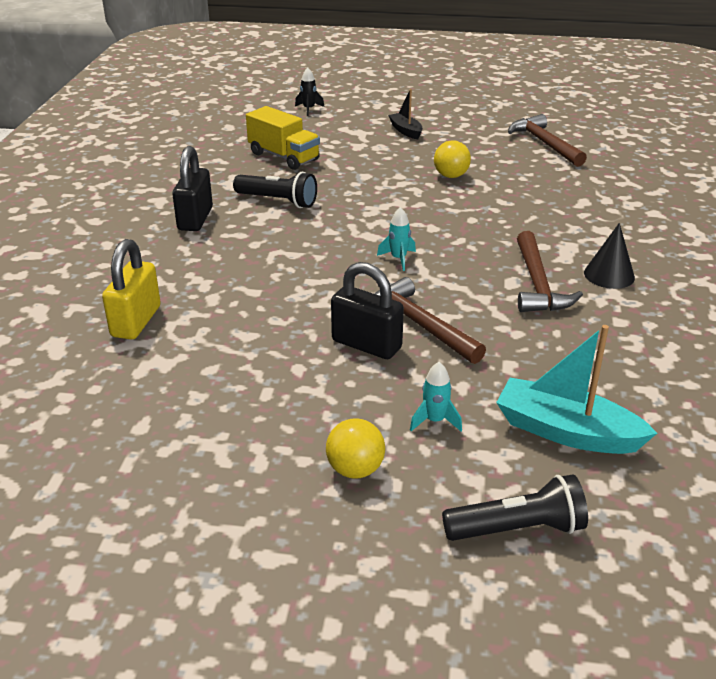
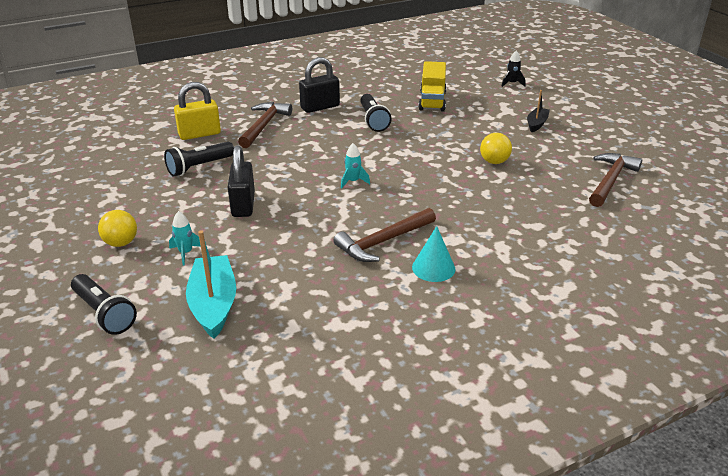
camera: 55 degrees right, 0 degrees up
brown hammer [374,277,486,364] -> brown hammer moved to [238,102,292,148]
black cone [584,223,635,289] -> turquoise cone [412,226,455,282]
none -> black flashlight [164,142,234,177]

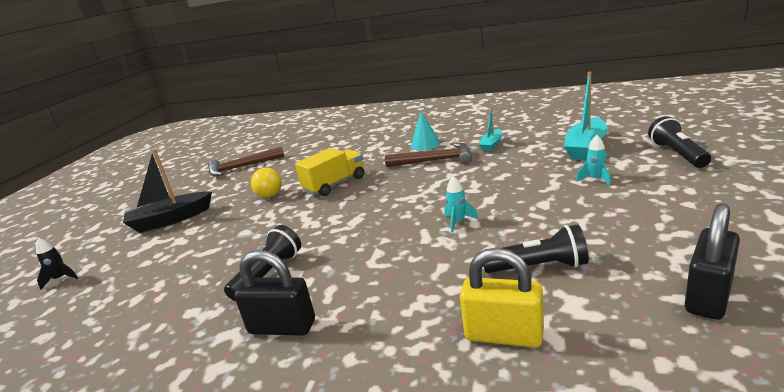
camera: 135 degrees left, 10 degrees down
yellow ball [98,210,137,247] -> none
black padlock [228,145,255,217] -> black padlock moved to [685,203,740,320]
brown hammer [238,102,292,148] -> none
turquoise rocket [341,143,370,189] -> turquoise rocket moved to [444,176,478,233]
yellow truck [418,61,447,112] -> yellow truck moved to [295,148,364,196]
black boat [527,90,550,132] -> black boat [123,149,212,233], size x1.76
none -> turquoise boat [478,106,503,152]

